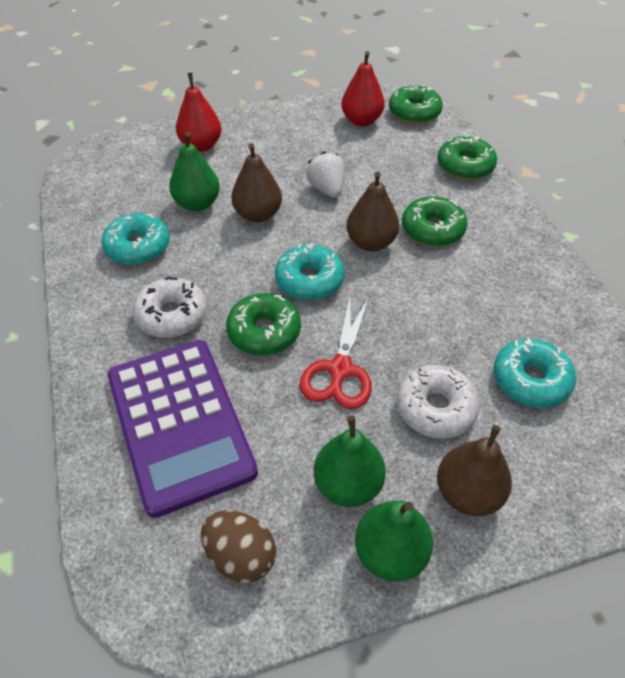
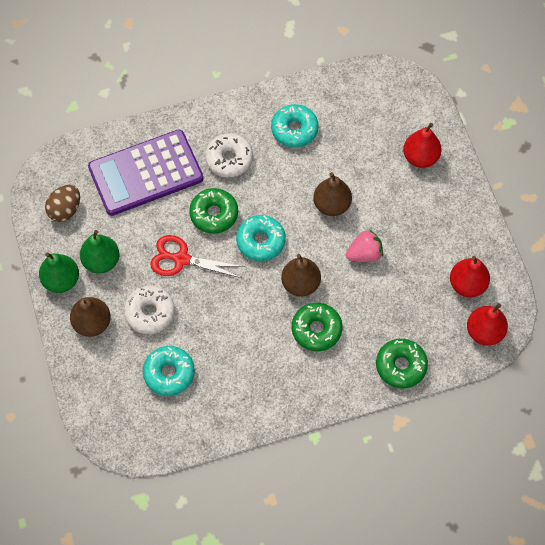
camera: 90 degrees right, 15 degrees up
green pear [169,132,220,211] -> none
white strawberry [306,151,345,197] -> pink strawberry [346,229,383,262]
green donut [389,85,443,124] -> red pear [467,303,508,346]

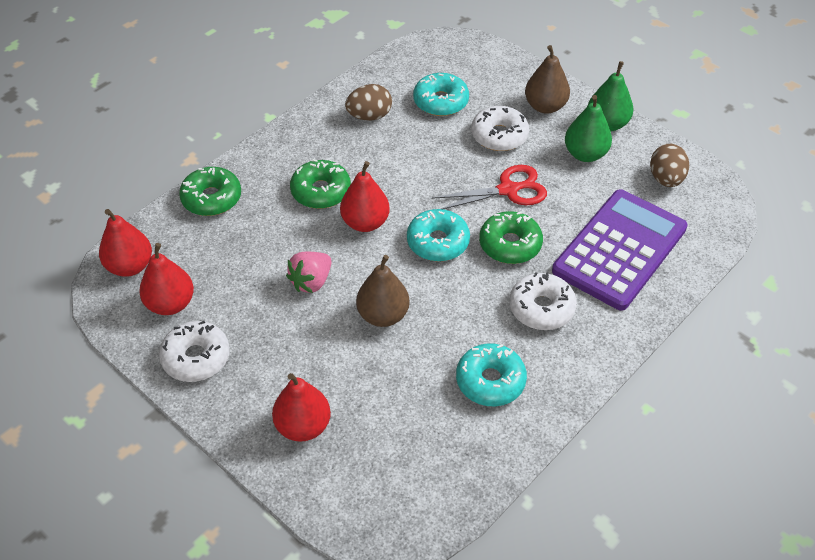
camera: 150 degrees right, 15 degrees down
brown pear [281,254,321,297] -> red pear [340,161,390,232]
none -> white donut [159,321,230,382]
none -> brown egg [345,84,392,120]

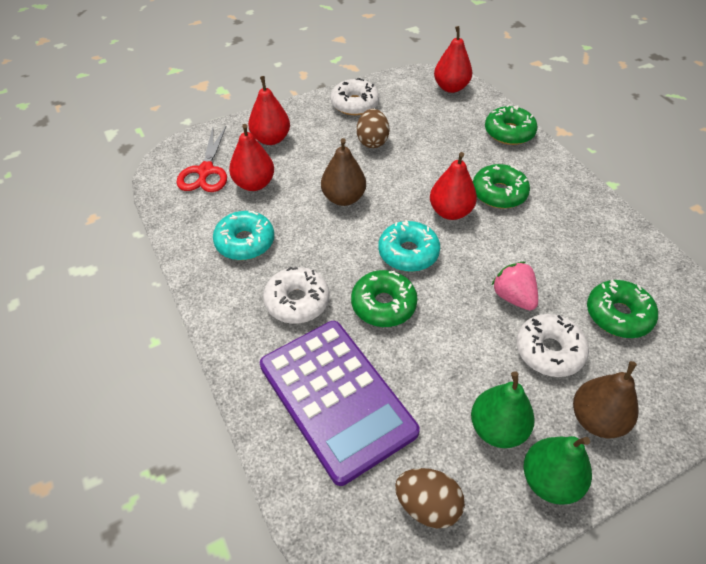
camera: 110 degrees right, 0 degrees up
red pear [139,243,194,315] -> red pear moved to [229,124,274,191]
pink strawberry [286,252,331,293] -> pink strawberry moved to [492,262,538,310]
brown egg [345,84,392,120] -> brown egg moved to [357,109,389,148]
turquoise donut [413,73,469,116] -> green donut [587,280,658,338]
red scissors [432,165,547,209] -> red scissors moved to [176,126,227,192]

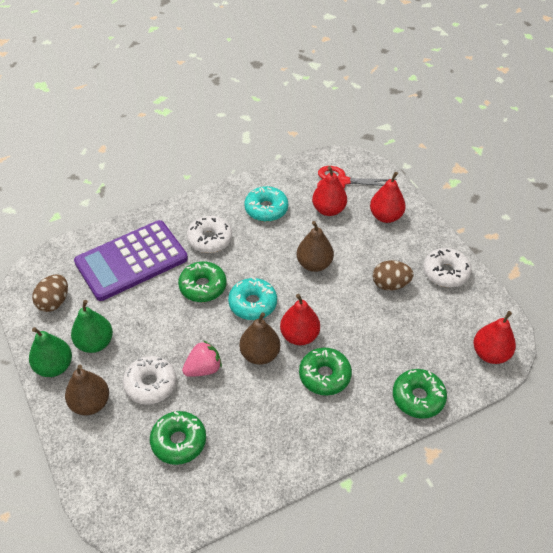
camera: 90 degrees right, 0 degrees up
none -> brown pear [239,312,280,365]

